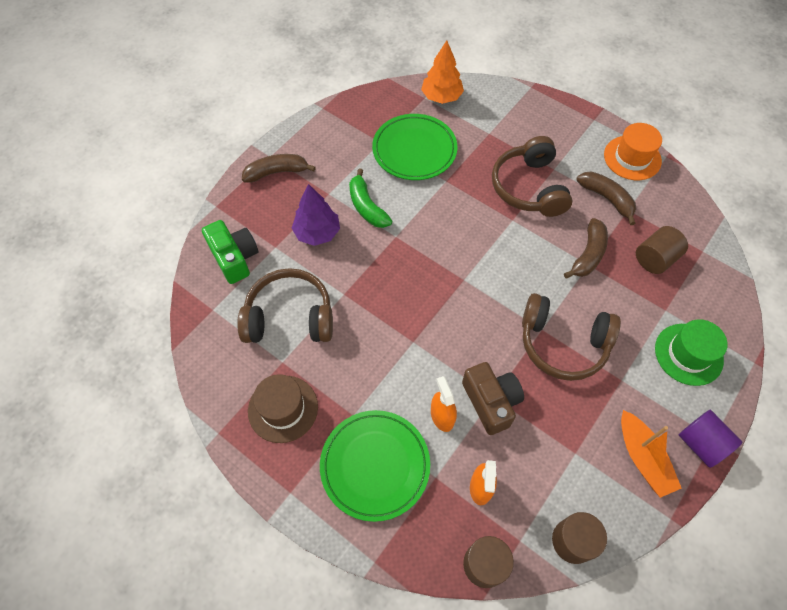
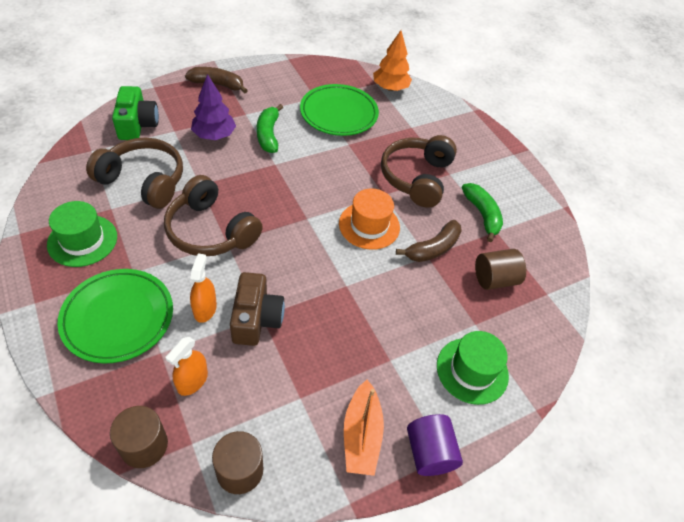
camera: 20 degrees right, 10 degrees down
brown hat [248,374,318,443] -> green hat [47,201,117,267]
brown headphones [522,293,621,381] -> brown headphones moved to [164,175,263,256]
brown banana [576,171,636,225] -> green banana [462,183,503,242]
orange hat [604,123,662,180] -> orange hat moved to [339,188,400,250]

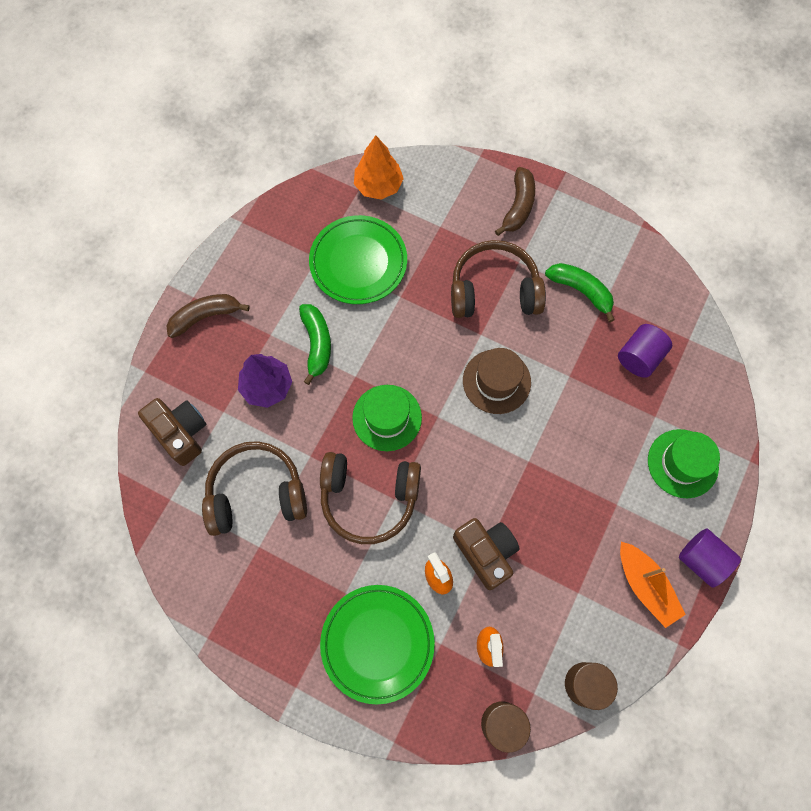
camera: 30 degrees left, 20 degrees up
green hat [47,201,117,267] -> green hat moved to [352,385,422,451]
green camera [112,86,159,140] -> brown camera [138,398,206,466]
green banana [257,104,283,153] -> green banana turned 150 degrees counterclockwise [299,304,331,385]
orange hat [339,188,400,250] -> brown hat [463,348,531,414]
brown headphones [381,135,457,208] -> brown headphones turned 105 degrees clockwise [451,240,546,318]
brown banana [396,220,462,262] -> brown banana moved to [495,167,535,236]
brown cylinder [475,249,526,290] -> purple cylinder [618,324,672,378]

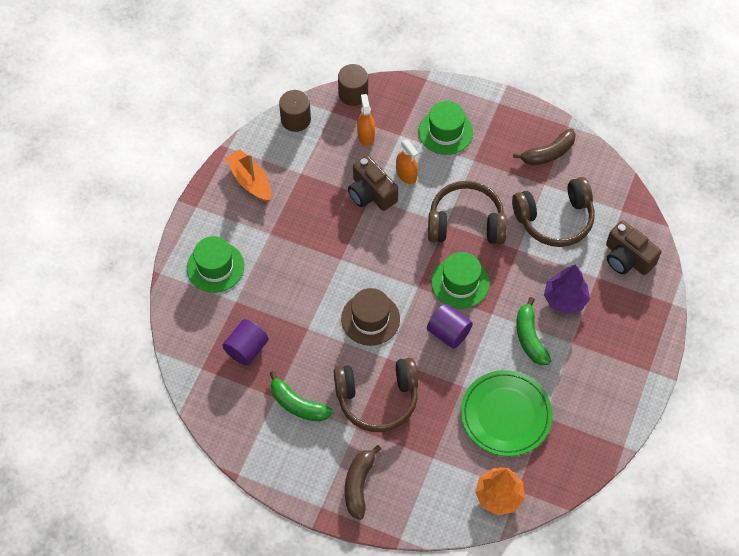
camera: 175 degrees right, 10 degrees down
brown banana [166,294,250,338] -> brown banana moved to [513,128,576,165]
green plate [320,585,435,704] -> green hat [419,101,473,155]
purple cylinder [679,528,741,588] -> purple cylinder moved to [427,303,473,349]

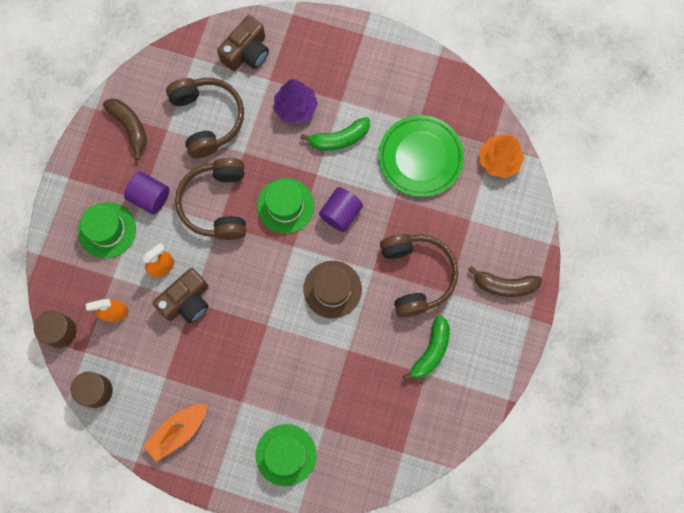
camera: 95 degrees left, 15 degrees up
purple cylinder [222,319,269,366] -> purple cylinder moved to [124,171,169,215]

